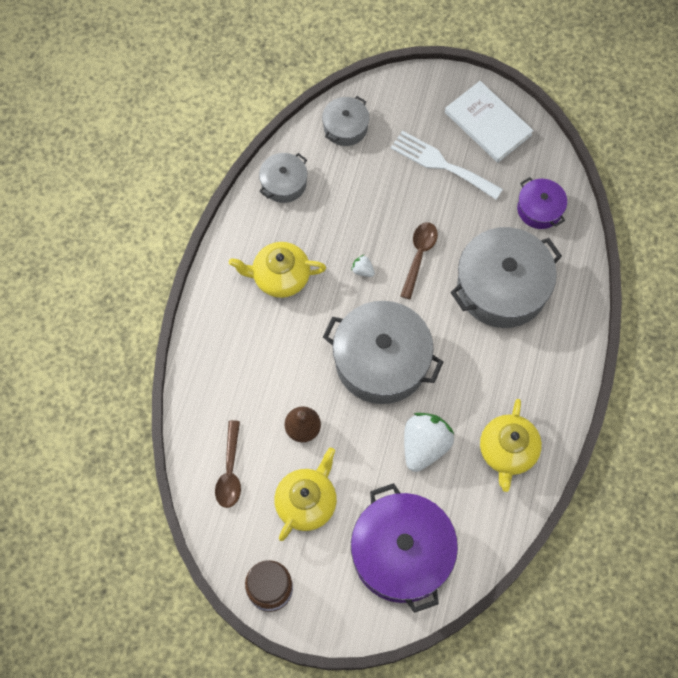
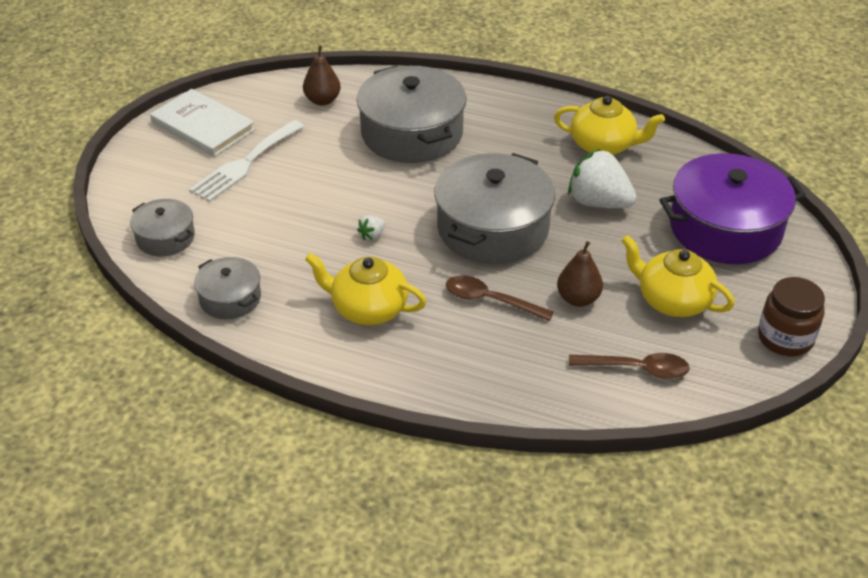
camera: 85 degrees left, 25 degrees down
yellow teapot [229,242,326,298] -> yellow teapot turned 105 degrees clockwise [305,253,426,325]
brown spoon [400,222,438,299] -> brown spoon moved to [446,275,554,321]
white book [445,81,534,163] -> white book turned 75 degrees clockwise [150,89,255,157]
purple pot [517,177,567,229] -> brown pear [303,45,341,106]

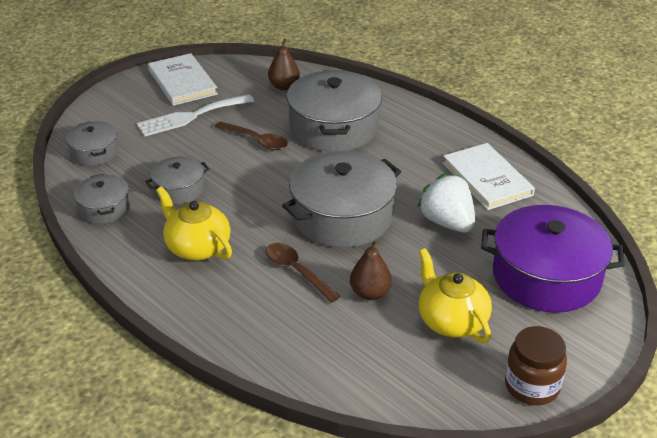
camera: 25 degrees right, 5 degrees down
white strawberry [357,215,385,240] -> none
yellow teapot [554,96,665,155] -> white book [443,143,535,210]
brown spoon [569,353,690,379] -> brown spoon moved to [215,121,288,150]
none -> grey pot [145,157,209,204]

